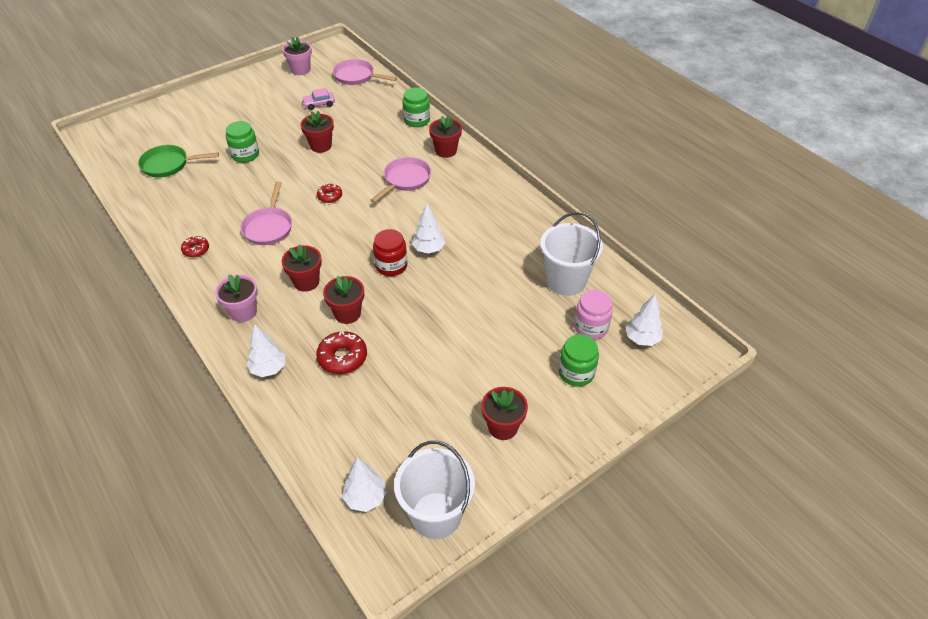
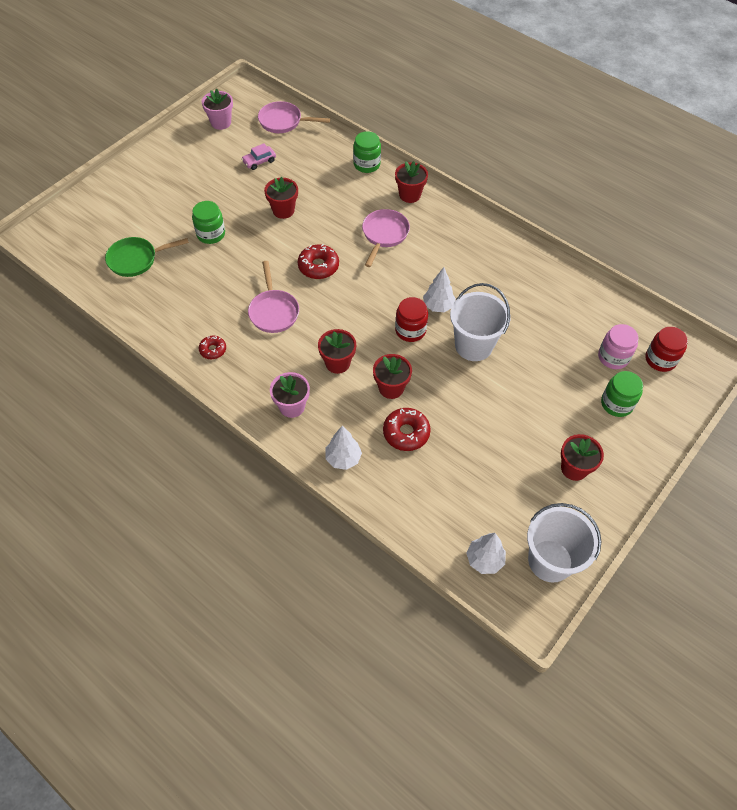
camera: 15 degrees left, 10 degrees up
red donut [317,183,342,203] -> red donut [298,244,339,279], size x1.63
white bucket [540,212,603,296] -> white bucket moved to [450,283,510,361]
white tree [625,294,663,346] -> red jar [645,327,688,372]

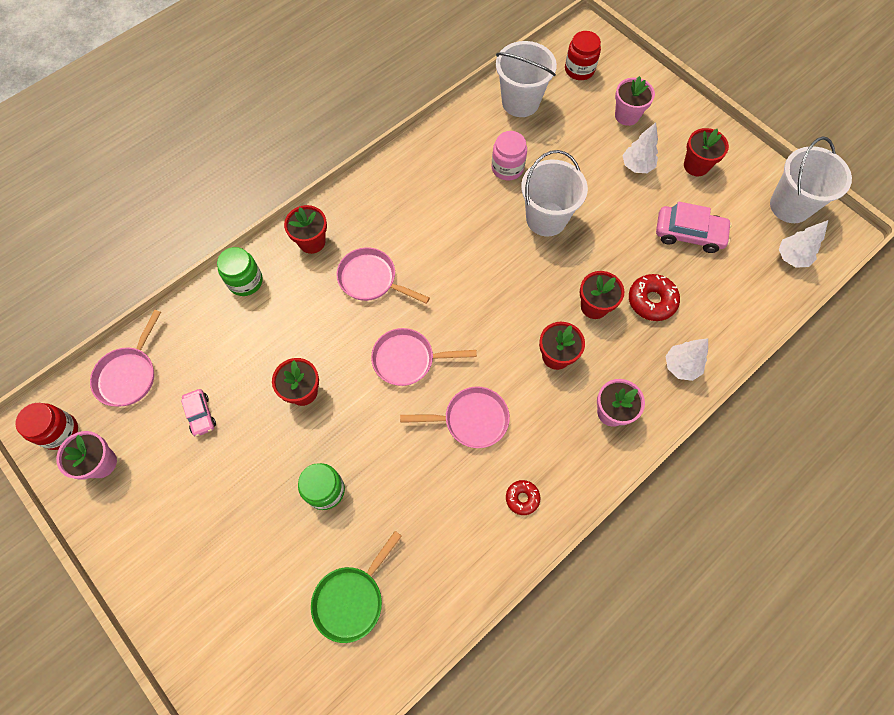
camera: 80 degrees left, 10 degrees up
green pan [105,237,189,277] -> green pan turned 45 degrees clockwise [311,531,402,643]
red donut [298,244,339,279] -> pink pan [371,328,477,386]
red jar [395,297,428,342] -> red jar moved to [15,403,78,450]
white tree [423,267,456,312] -> white tree moved to [622,122,658,173]
pink jar [598,324,639,369] -> pink jar moved to [491,131,527,180]
green jar [601,371,643,417] -> pink flower pot [615,76,655,126]
none -> white bucket [496,41,557,117]
none -> pink car [656,202,732,253]

